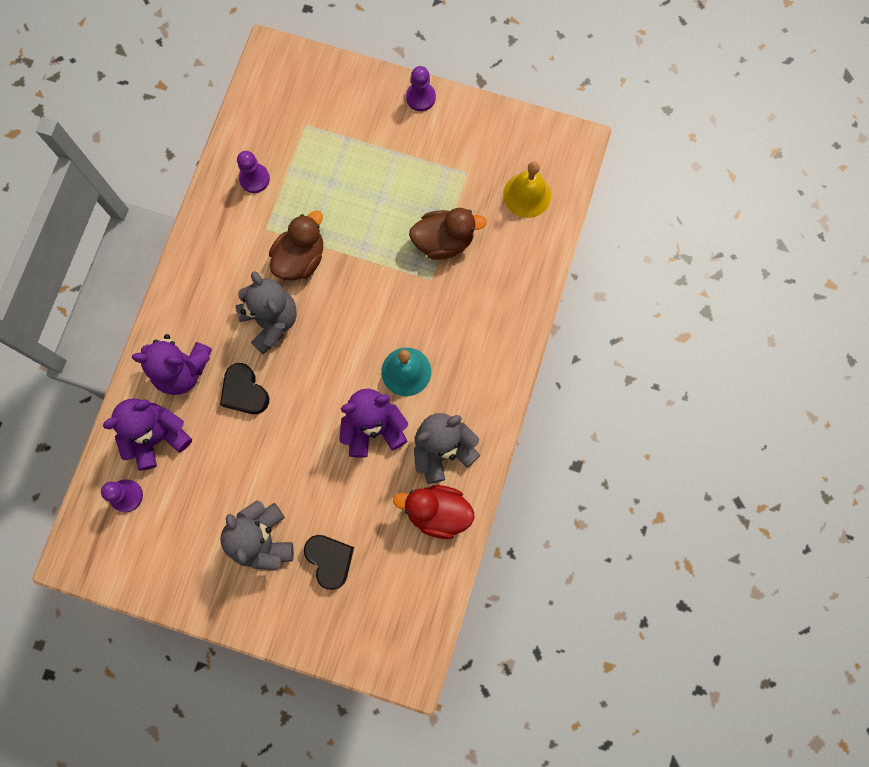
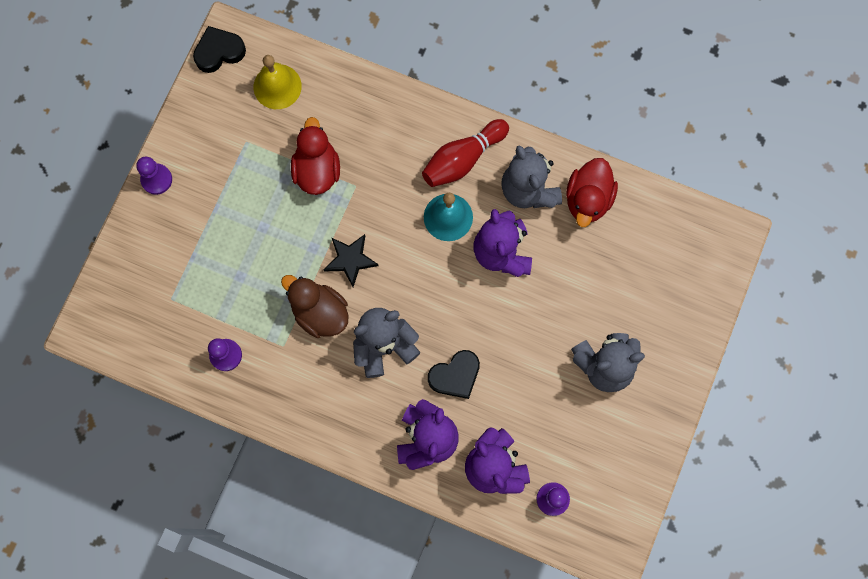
camera: 85 degrees left, 0 degrees up
black heart [304,535,354,590] -> black heart moved to [193,26,246,73]
brown duck [409,208,487,260] -> red duck [291,117,340,195]
none -> black star [323,234,379,287]
none -> red bowling pin [422,119,509,187]

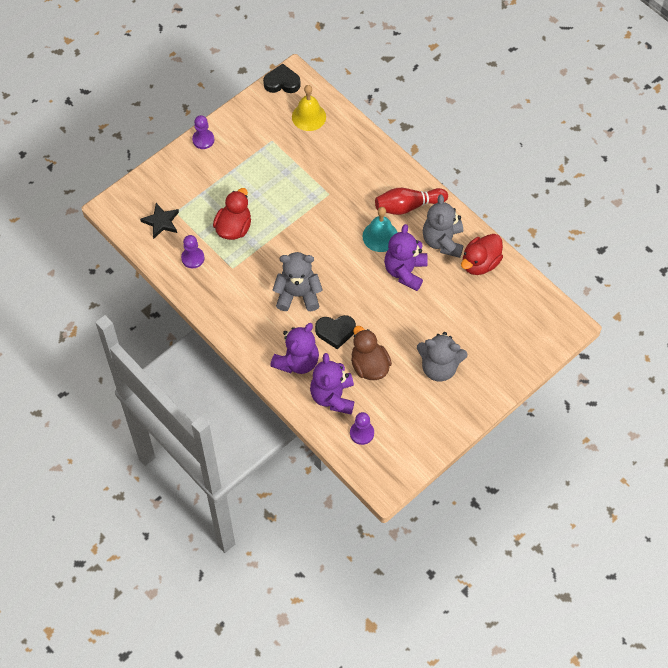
camera: 25 degrees right, 15 degrees down
brown duck [281,275,349,338] -> brown duck moved to [351,326,392,380]
red duck [291,117,340,195] -> red duck moved to [213,188,251,240]
black star [323,234,379,287] -> black star moved to [140,203,179,239]

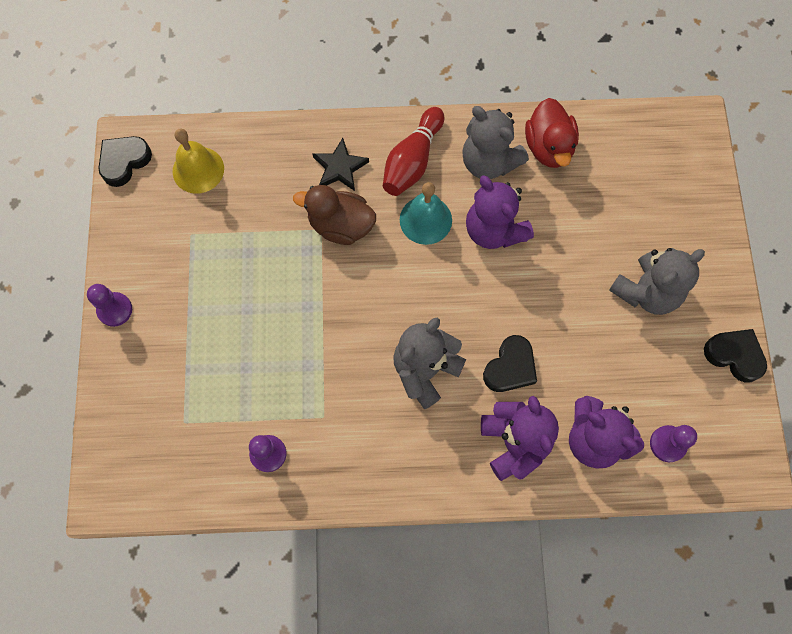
camera: 50 degrees left, 10 degrees up
black star [140,203,179,239] -> black star moved to [312,138,369,191]
red duck [213,188,251,240] -> none
brown duck [351,326,392,380] -> brown duck moved to [293,185,376,245]
none -> black heart [704,329,767,383]

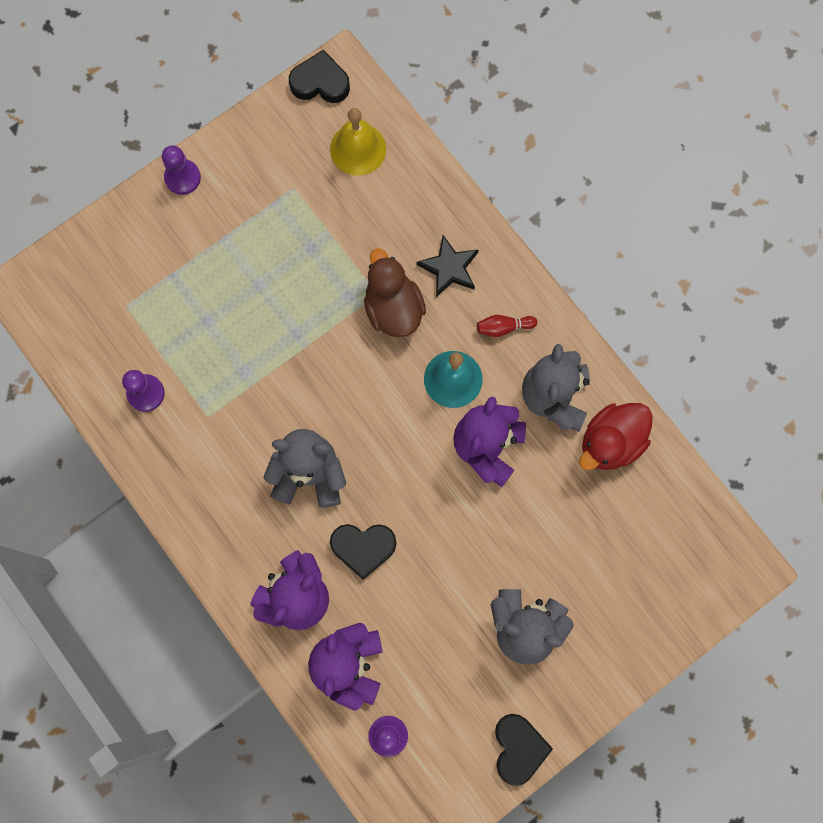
camera: 55 degrees right, 5 degrees up
red bowling pin [383,107,444,196] -> red bowling pin [477,315,537,337], size x0.50

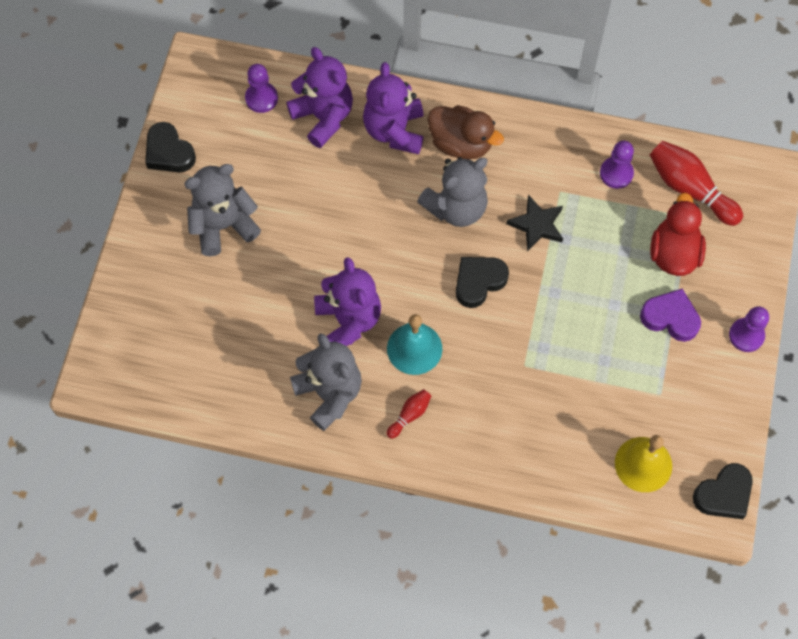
camera: 140 degrees right, 10 degrees down
black heart [330,524,397,580] -> black heart moved to [456,257,509,308]
brown duck [364,248,426,338] -> brown duck moved to [428,105,504,160]
black star [417,235,479,297] -> black star moved to [506,195,563,252]
red duck [579,403,653,470] -> red duck moved to [650,193,706,276]
none -> purple heart [640,289,701,342]
none -> red bowling pin [650,141,743,226]

